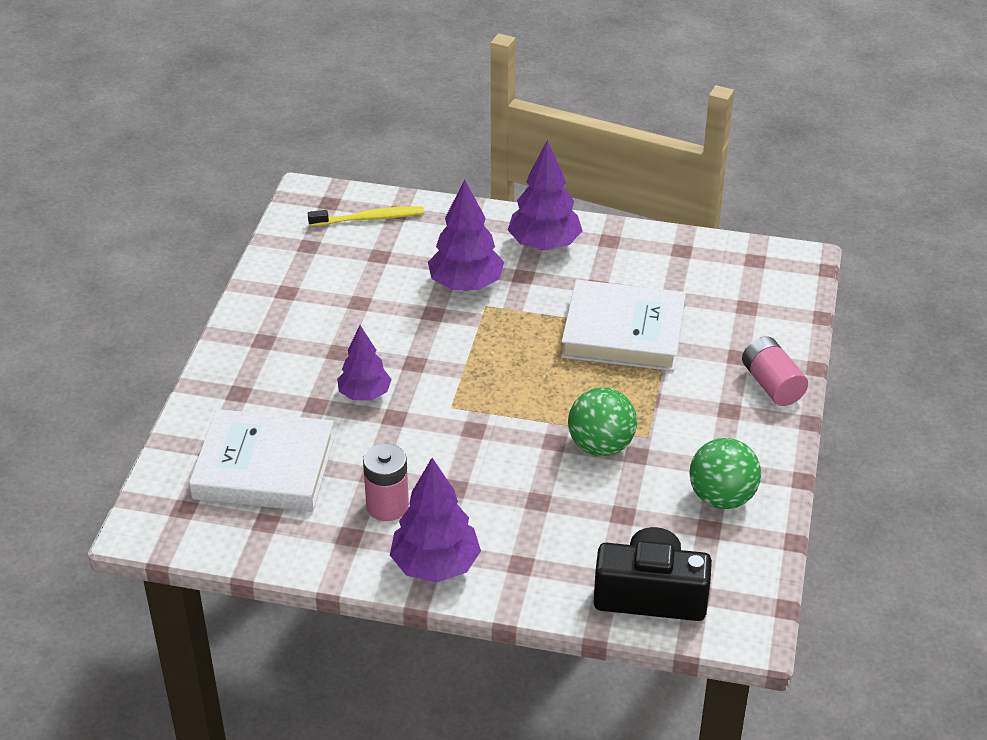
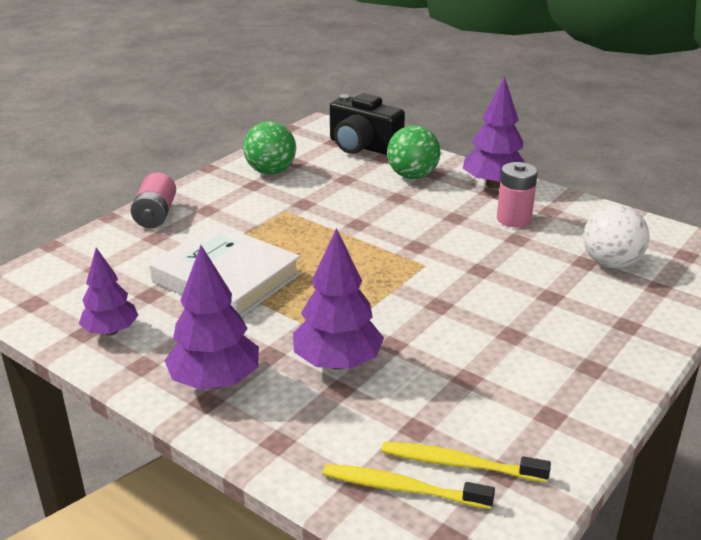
camera: 155 degrees left, 10 degrees down
white book [189,409,335,512] -> white ball [583,205,649,269]
purple tree [337,325,392,400] -> purple tree moved to [79,248,139,335]
green ball [568,387,637,456] -> green ball moved to [387,125,440,179]
none -> yellow toothbrush [381,442,551,482]

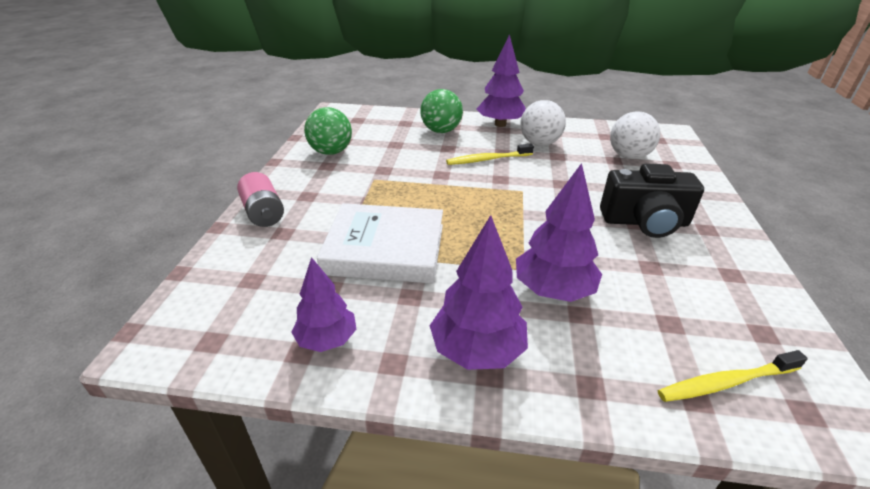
camera: 30 degrees left, 5 degrees up
black camera [330,93,405,155] -> black camera moved to [600,164,704,238]
yellow toothbrush [381,442,551,482] -> yellow toothbrush moved to [446,143,534,165]
pink battery [497,162,538,227] -> white ball [520,100,566,146]

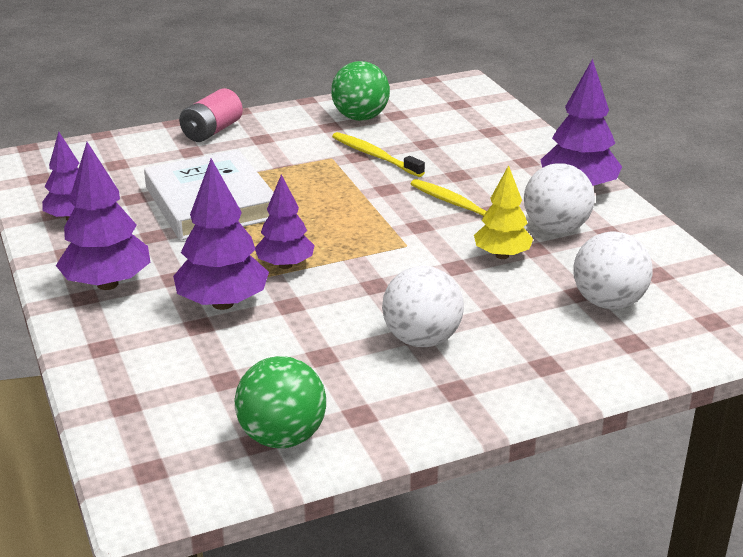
camera: 60 degrees right, 5 degrees down
green ball [420,89,463,133] -> green ball moved to [234,356,326,448]
black camera [600,164,704,238] -> white ball [382,266,464,347]
yellow toothbrush [658,350,808,402] -> yellow toothbrush moved to [332,132,425,177]
none -> purple tree [255,174,315,269]
none -> yellow tree [474,165,533,259]

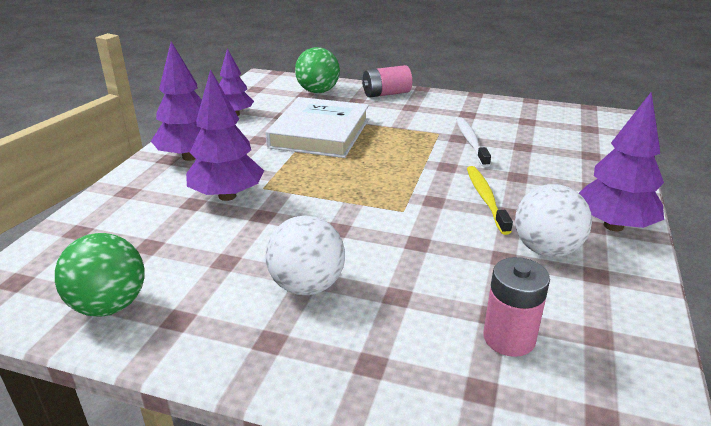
camera: 40 degrees right, 0 degrees up
purple tree [255,174,315,269] -> none
green ball [331,61,390,121] -> green ball moved to [295,47,340,93]
yellow toothbrush [332,132,425,177] -> white toothbrush [456,117,491,167]
yellow tree [474,165,533,259] -> none
white ball [573,231,652,309] -> pink battery [483,257,550,357]

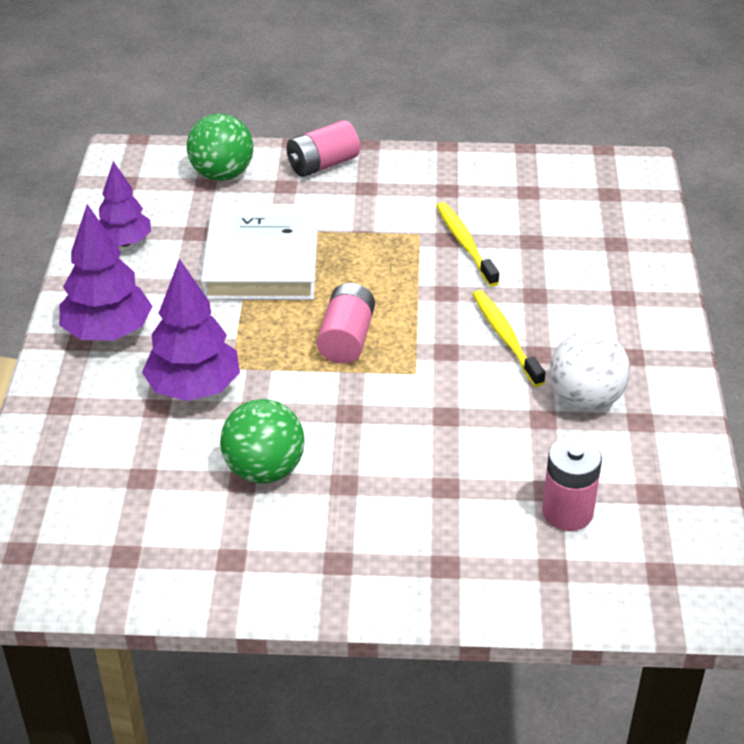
camera: 15 degrees left, 10 degrees up
green ball [55,233,145,317] -> green ball moved to [220,399,305,483]
white ball [265,215,345,295] -> none
white toothbrush [456,117,491,167] -> yellow toothbrush [437,202,499,286]
purple tree [579,92,664,231] -> none
none -> pink battery [317,283,375,364]

